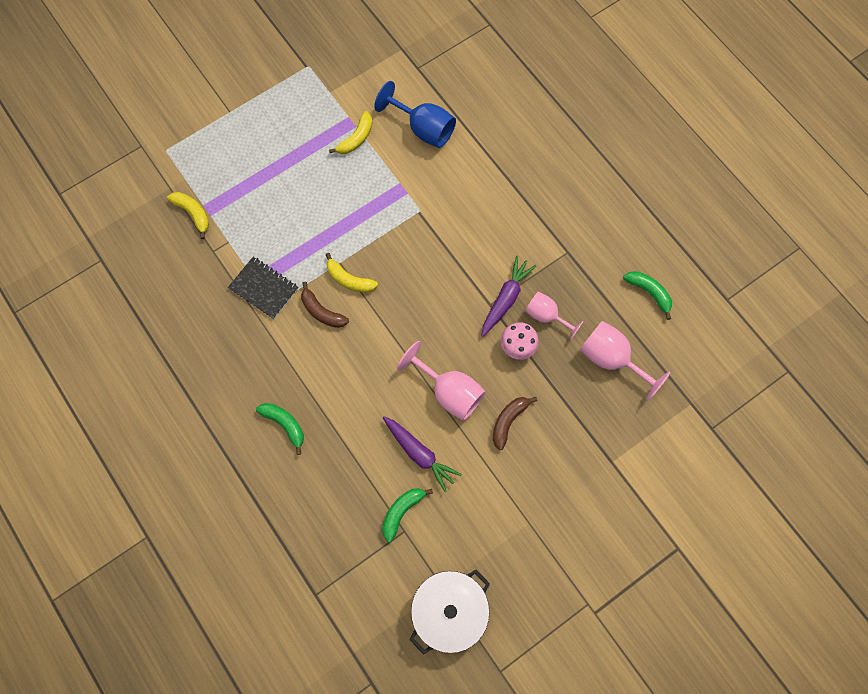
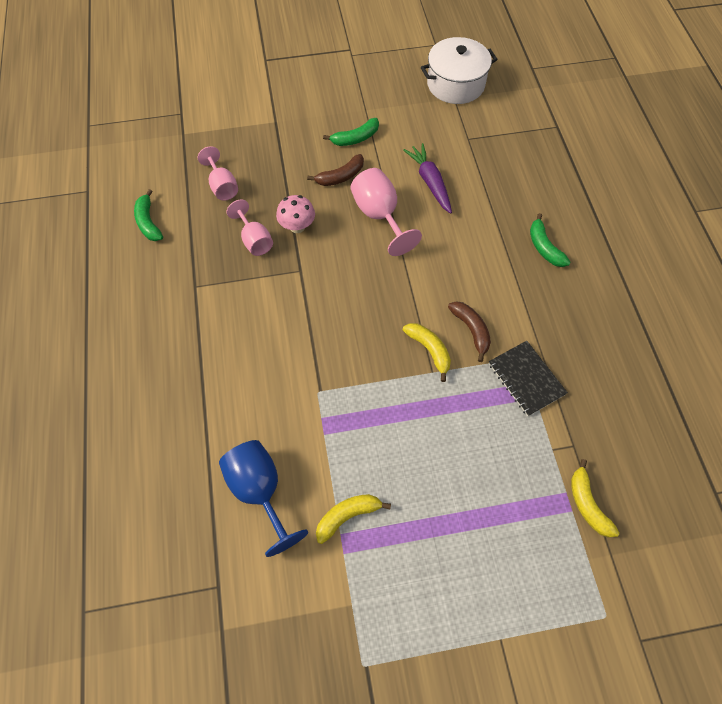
camera: 155 degrees left, 10 degrees down
green banana [382,488,433,542] -> green banana moved to [323,118,379,146]
purple carrot [481,256,536,337] -> none
pink goblet [580,321,671,401] -> pink goblet [198,146,238,201], size x0.66

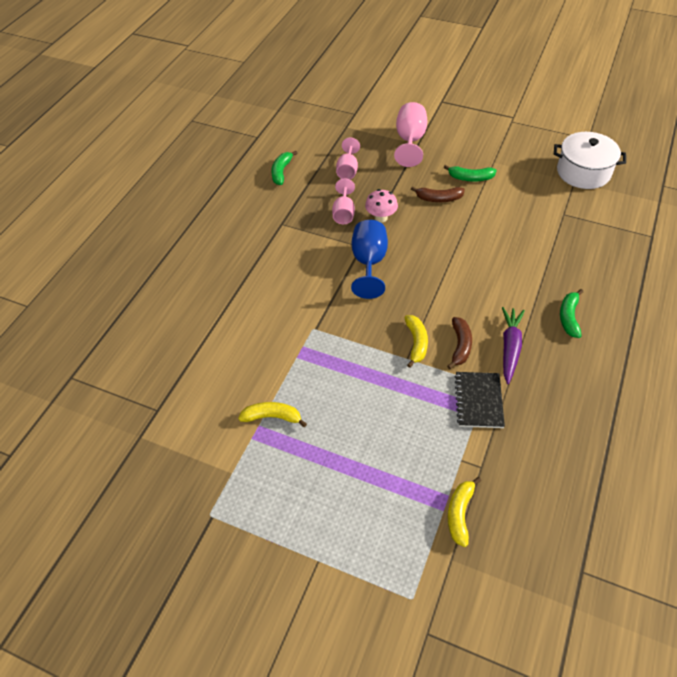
camera: 35 degrees right, 10 degrees down
blue goblet [219,440,308,557] -> blue goblet moved to [351,220,388,299]
pink goblet [351,168,422,256] -> pink goblet moved to [394,102,427,167]
purple carrot [403,143,452,214] -> purple carrot moved to [502,307,525,384]

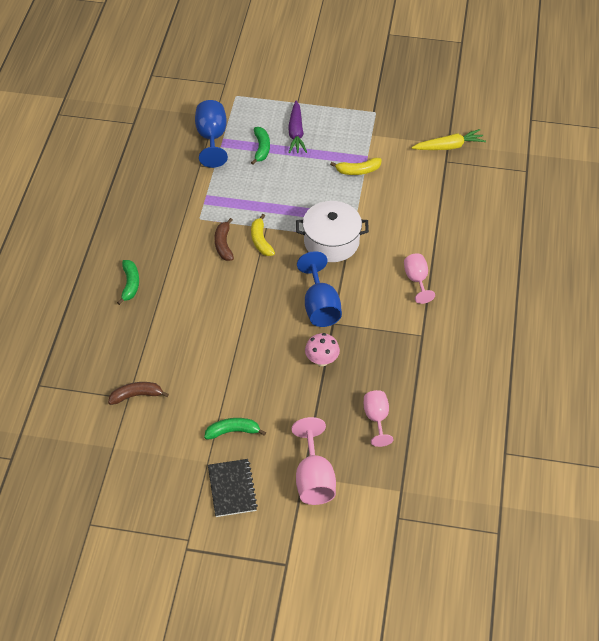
camera: 165 degrees right, 0 degrees up
green banana [271,151,297,185] -> green banana moved to [251,127,270,165]
pink goblet [332,179,355,224] -> pink goblet moved to [404,253,435,304]
brown banana [411,186,465,202] -> brown banana moved to [108,382,169,405]
yellow banana [448,477,481,547] -> blue goblet [195,100,228,168]
black notebook [454,372,505,428] -> black notebook moved to [208,459,258,517]
purple carrot [502,307,525,384] -> purple carrot moved to [288,101,307,154]
white pot [554,132,626,189] -> white pot moved to [296,201,369,262]
none -> yellow carrot [412,129,486,150]

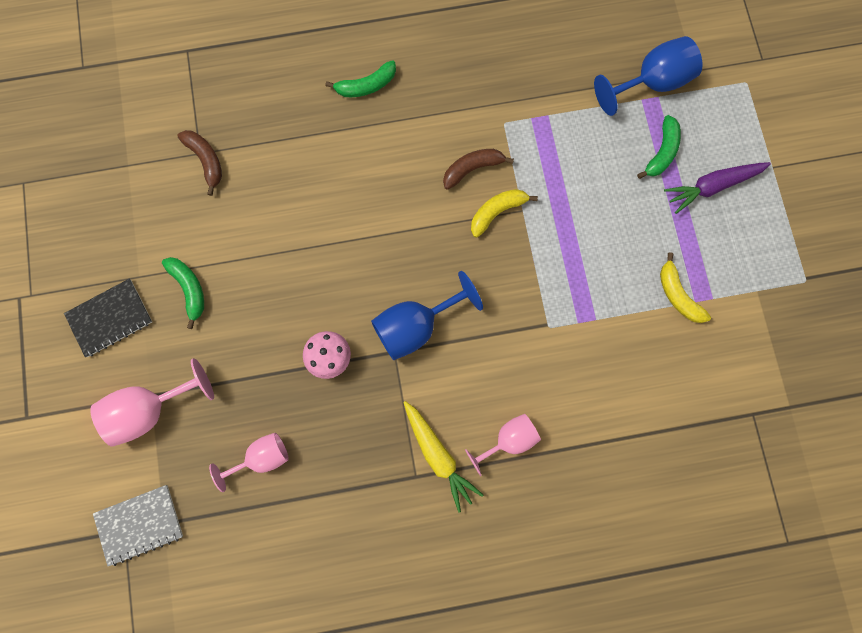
camera: 70 degrees right, 25 degrees up
green banana [251,127,270,165] -> green banana turned 45 degrees counterclockwise [637,115,681,179]
white pot [296,201,369,262] -> none
yellow carrot [412,129,486,150] -> yellow carrot moved to [403,401,483,513]
none -> grey notebook [93,485,183,566]

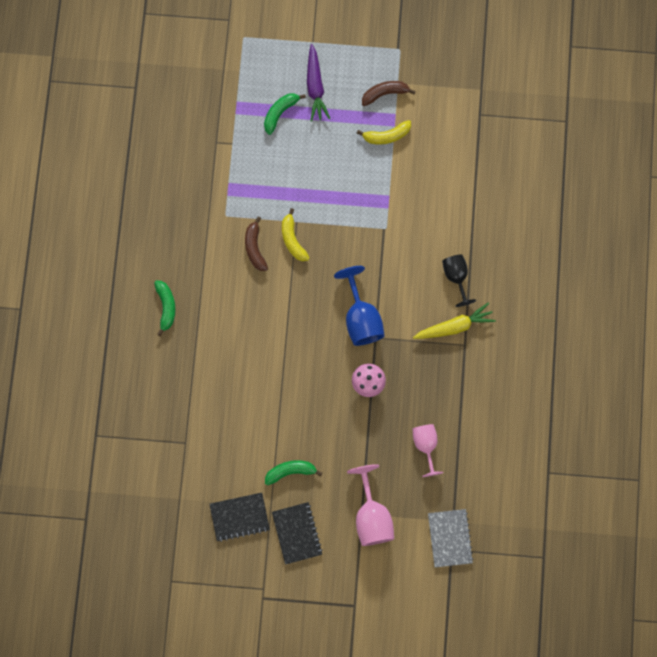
camera: 75 degrees left, 0 degrees up
brown banana [177,130,222,196] -> brown banana moved to [362,81,416,106]
pink goblet [465,414,541,476] -> black goblet [442,254,476,307]
blue goblet [594,36,703,116] -> none
green banana [637,115,681,179] -> green banana turned 90 degrees counterclockwise [264,93,306,135]
none -> black notebook [209,493,270,542]

